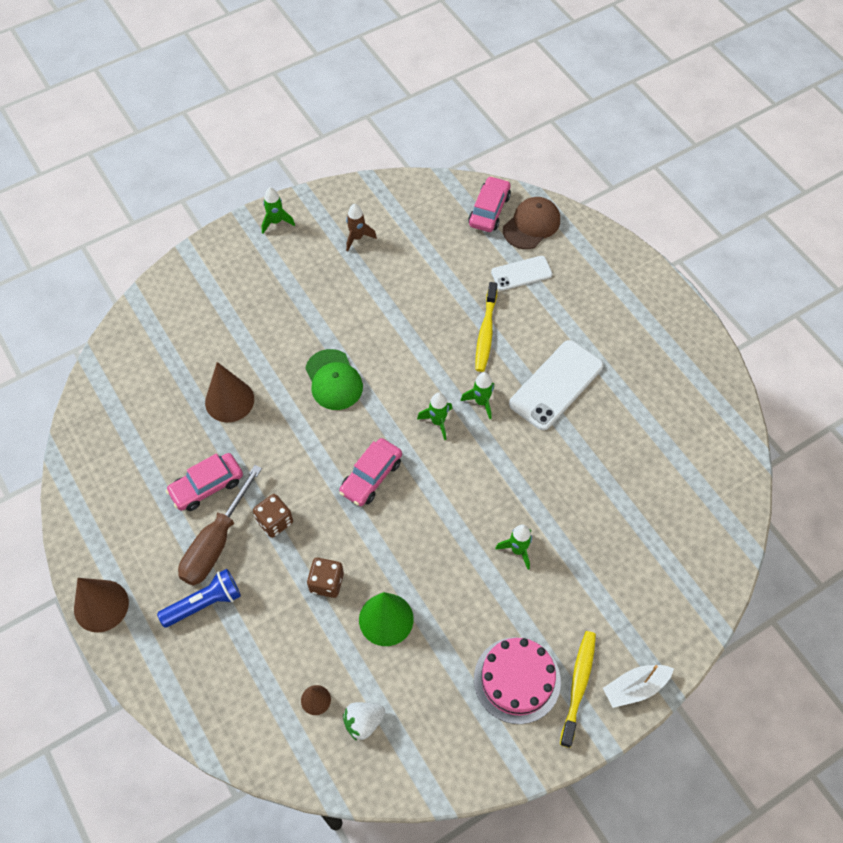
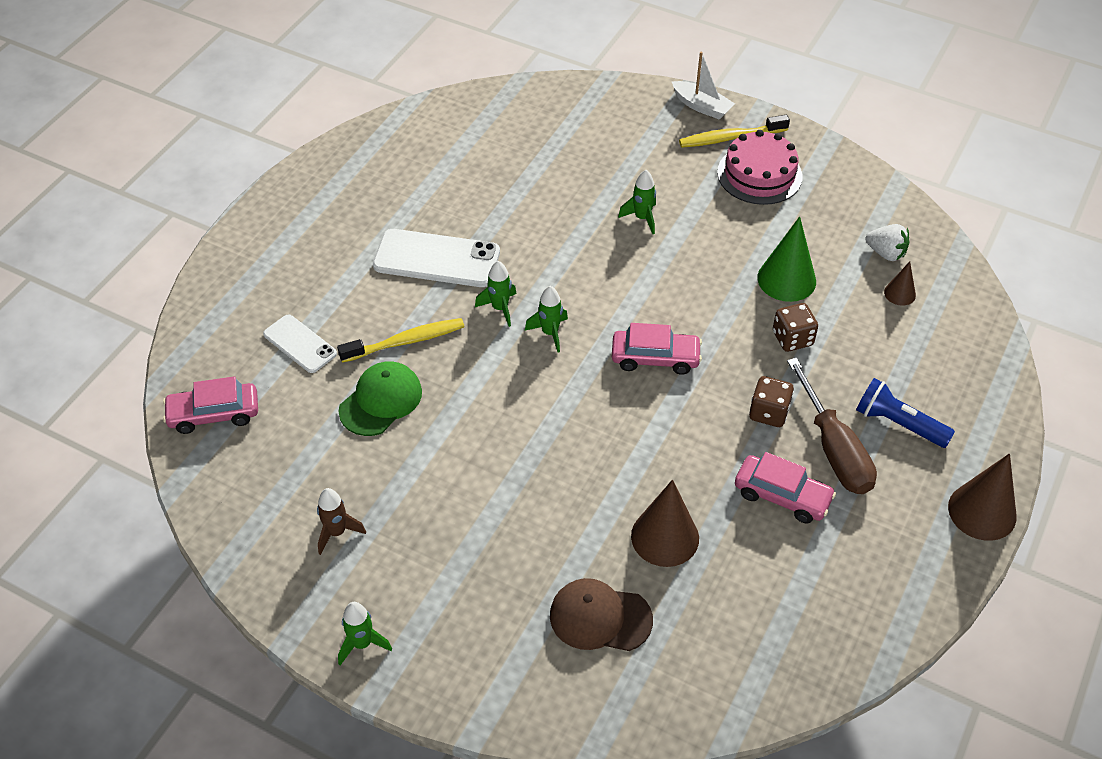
camera: 120 degrees left, 10 degrees down
brown screwdriver [178,465,262,586] -> brown screwdriver turned 75 degrees clockwise [787,358,877,494]
green cap [305,349,363,410] -> green cap moved to [338,362,422,436]
brown cap [503,197,560,249] -> brown cap moved to [550,578,653,651]

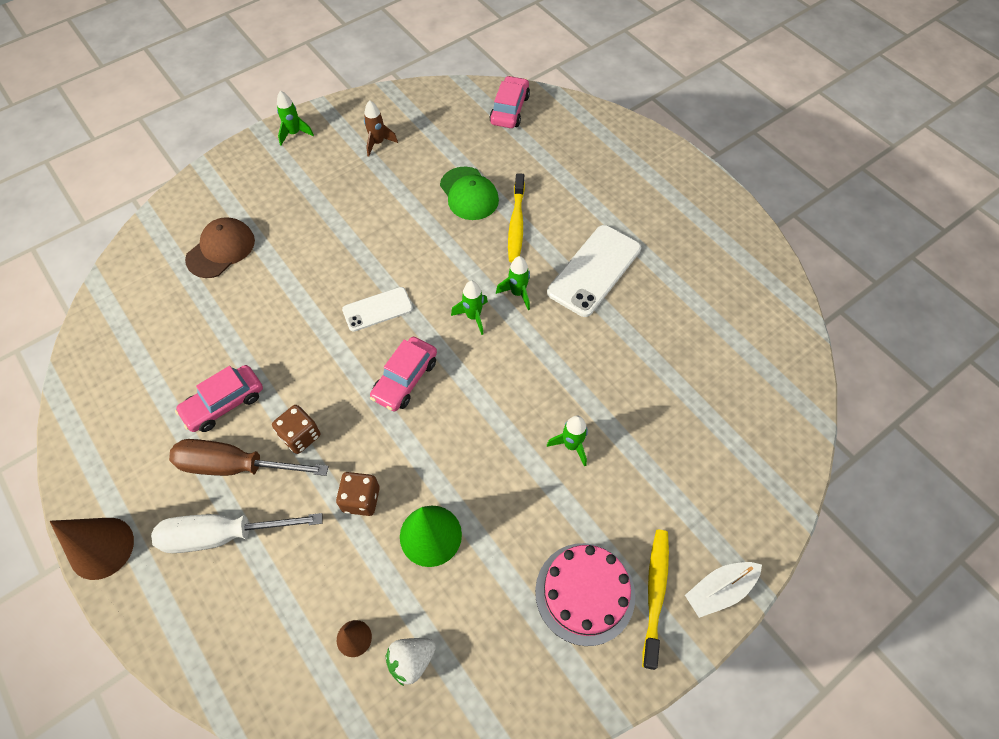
camera: 115 degrees right, 10 degrees up
white phone [263,314,337,373] -> white phone moved to [342,287,413,332]
brown cone [631,480,699,567] -> none
blue flashlight [856,378,955,448] -> white screwdriver [151,513,322,553]

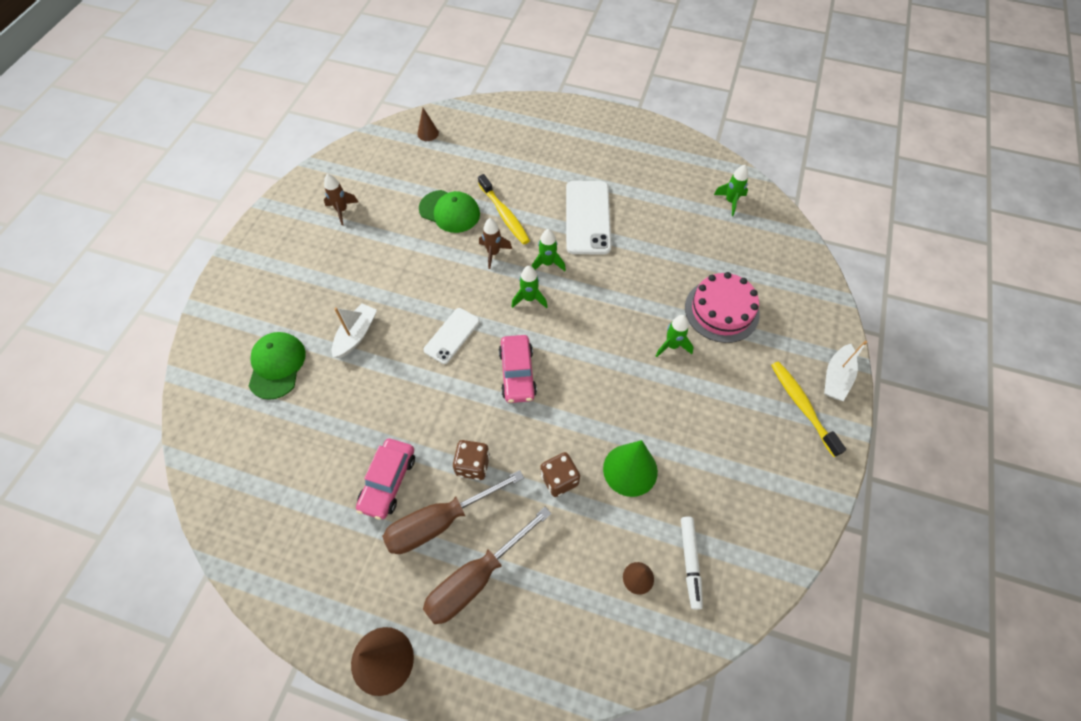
camera: 35 degrees left, 0 degrees up
white screwdriver [151,513,322,553] -> brown screwdriver [423,507,552,624]
brown cap [185,218,255,278] -> green cap [249,332,306,400]
green rocket [277,91,314,145] -> green rocket moved to [714,165,748,216]
white strawberry [386,638,436,686] -> white marker [681,516,703,610]
pink car [489,76,530,128] -> brown cone [417,108,439,141]
pink cake [535,543,635,646] -> pink cake moved to [685,272,760,343]
none -> white boat [332,303,377,358]
none -> brown rocket [479,218,512,269]

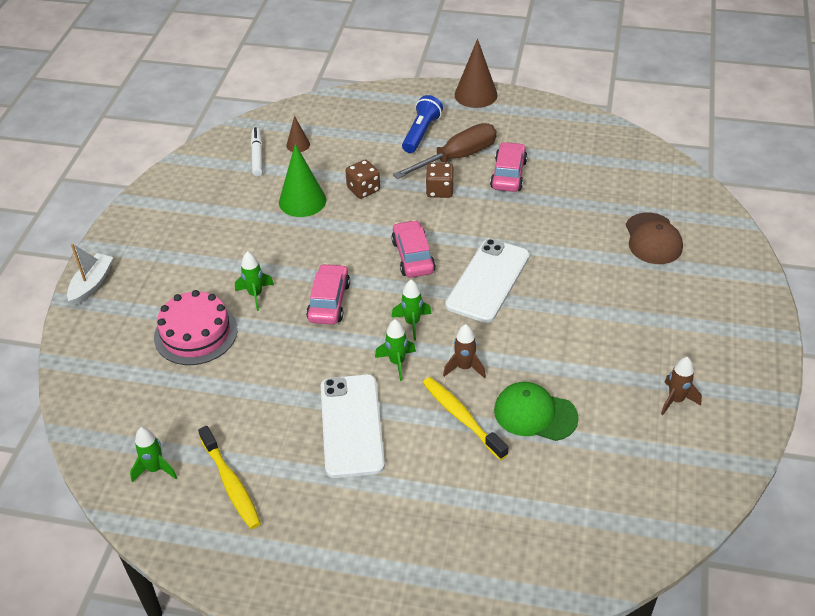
camera: 175 degrees right, 15 degrees down
green cap [249,332,306,400] -> brown cap [626,213,683,264]
white boat [332,303,377,358] -> none
brown cone [417,108,439,141] -> none
brown screwdriver [423,507,552,624] -> blue flashlight [402,95,443,153]
white phone [424,308,480,364] -> white phone [445,239,530,323], size x1.66
yellow toothbrush [771,361,846,457] -> yellow toothbrush moved to [198,426,261,529]
none -> pink car [306,263,350,325]

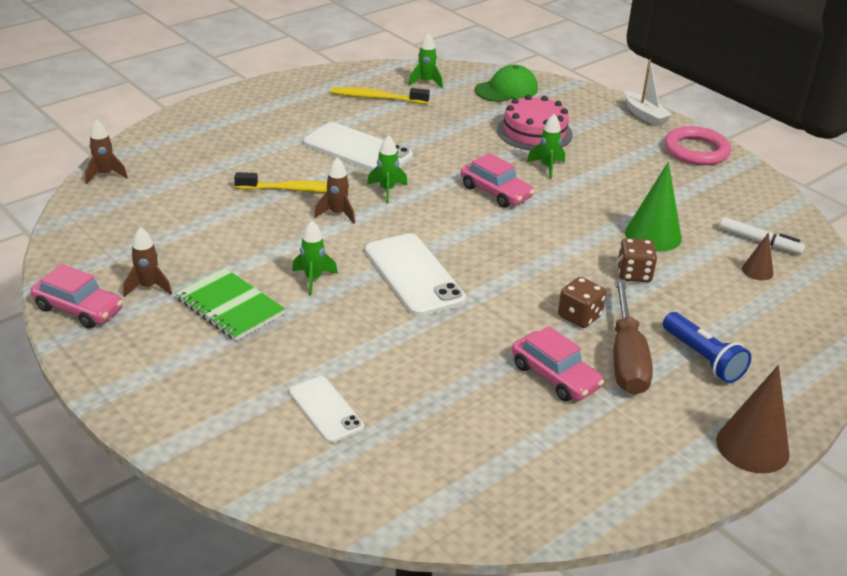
camera: 125 degrees right, 10 degrees down
pink car [391,220,436,278] -> pink car moved to [31,264,123,329]
green rocket [391,279,431,341] -> green rocket moved to [292,220,338,295]
green cap [494,382,579,441] -> green cap moved to [475,65,538,102]
brown cap [626,213,683,264] -> white phone [289,376,364,443]
none -> brown rocket [85,119,128,184]
none -> green notebook [176,268,285,341]
none -> pink ring [665,126,731,165]

